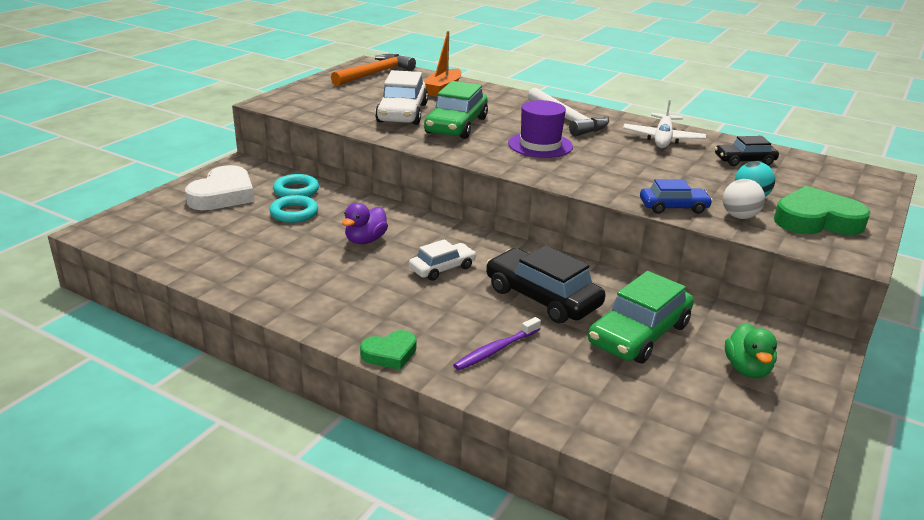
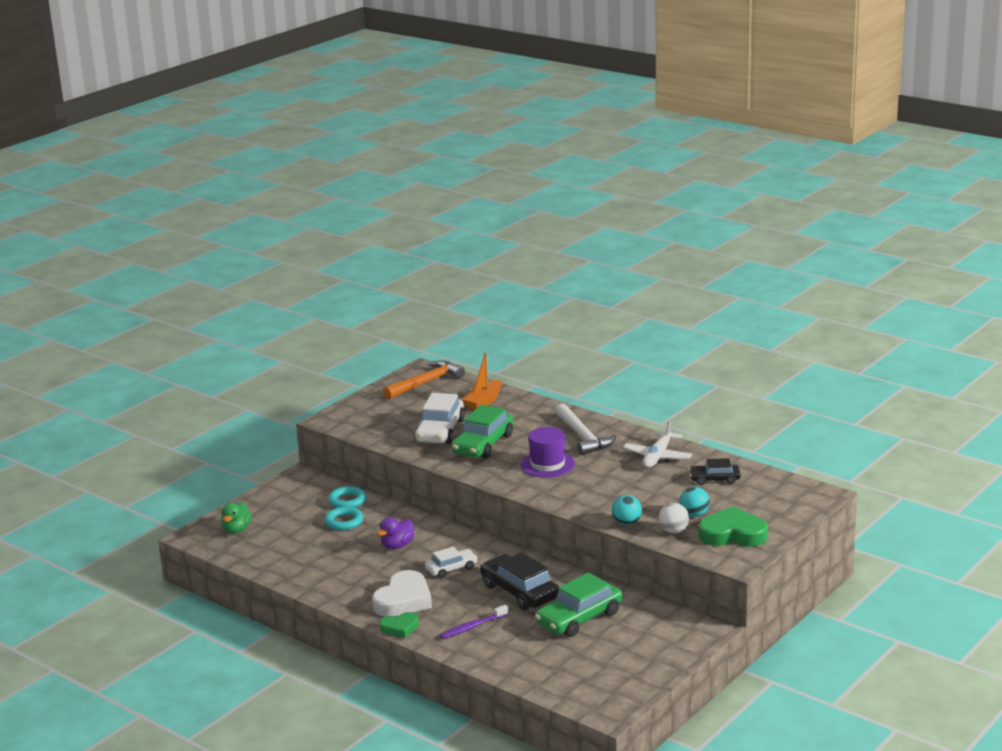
camera: 10 degrees right, 5 degrees down
white heart [185,165,254,210] -> white heart moved to [372,570,432,617]
blue car [640,179,713,214] -> turquoise ball [612,495,642,525]
green duck [725,323,777,378] -> green duck moved to [221,502,252,533]

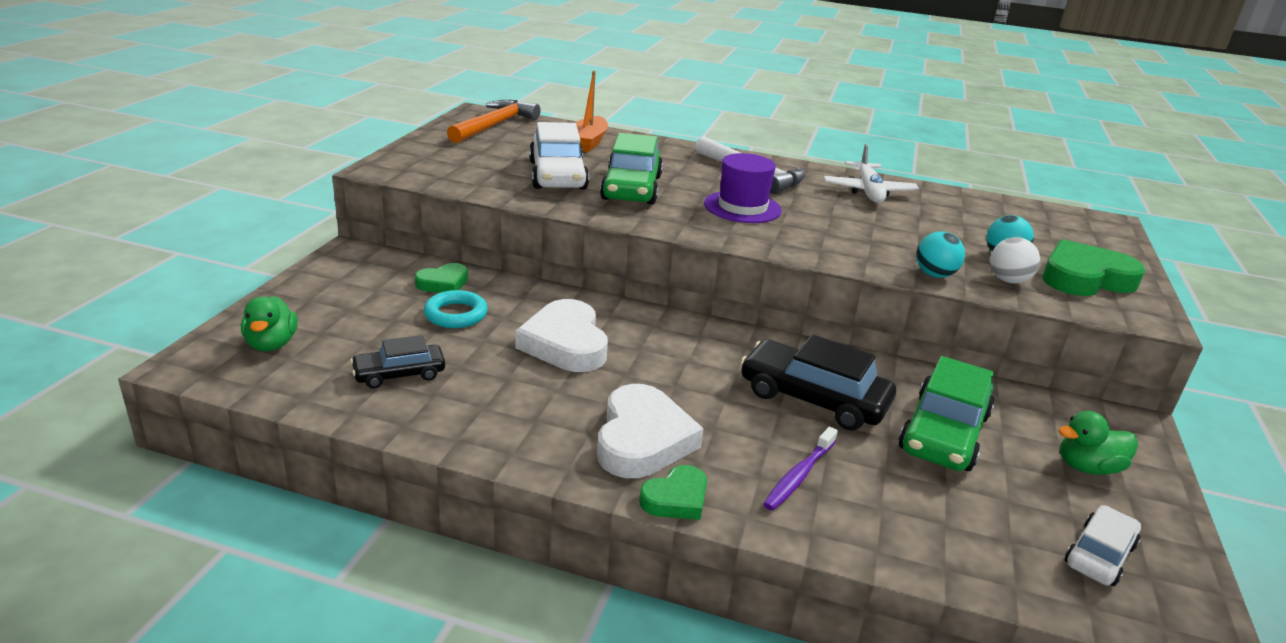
camera: 25 degrees left, 5 degrees up
turquoise ring [328,486,366,508] -> green heart [415,263,468,293]
purple duck [377,517,414,549] -> white heart [516,299,608,372]
white car [425,547,478,578] -> white car moved to [1065,505,1141,586]
black car [689,458,741,485] -> black car moved to [350,335,445,388]
none -> green duck [1058,411,1138,475]

